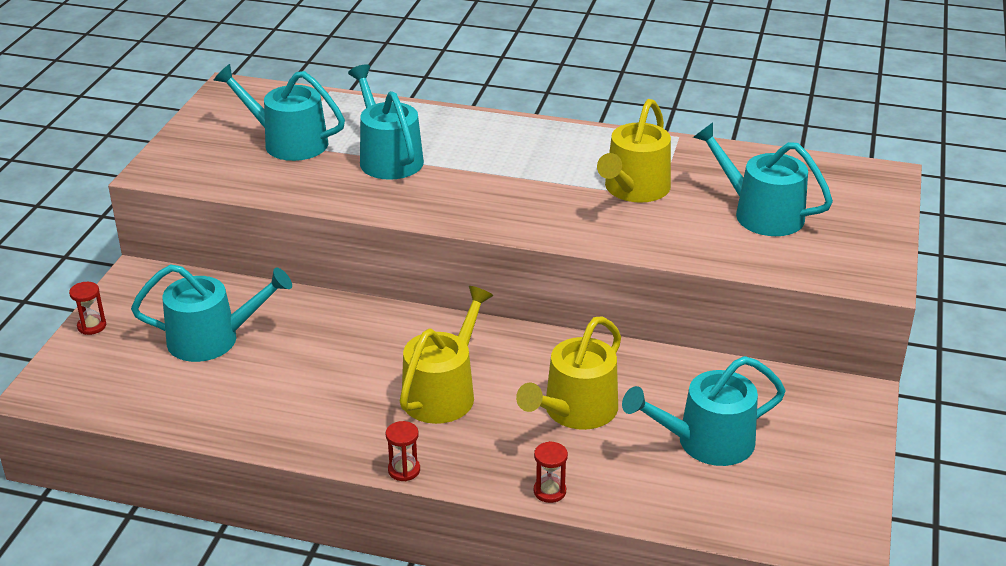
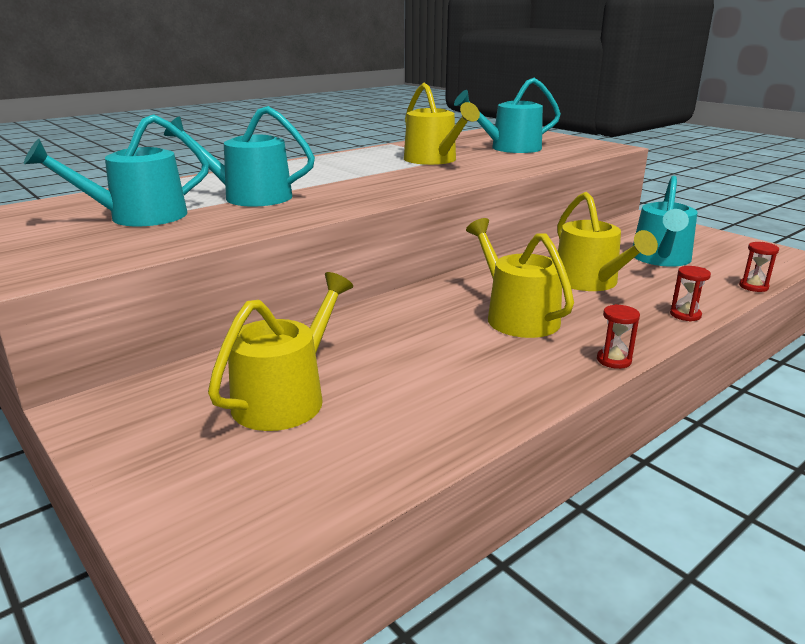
camera: 55 degrees left, 10 degrees down
red hourglass [69,282,106,335] -> red hourglass moved to [739,242,779,292]
turquoise watering can [131,264,292,362] -> yellow watering can [208,272,353,431]

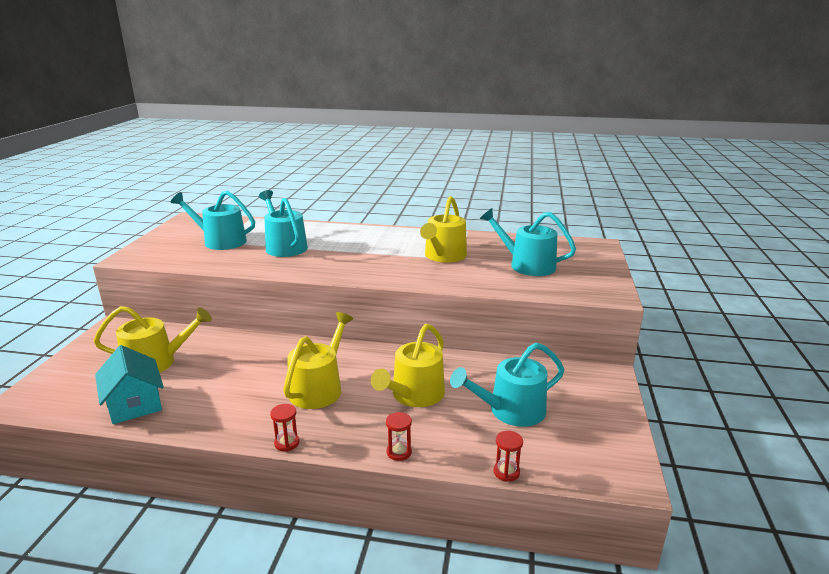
camera: 50 degrees right, 0 degrees up
none -> turquoise house [95,345,164,424]

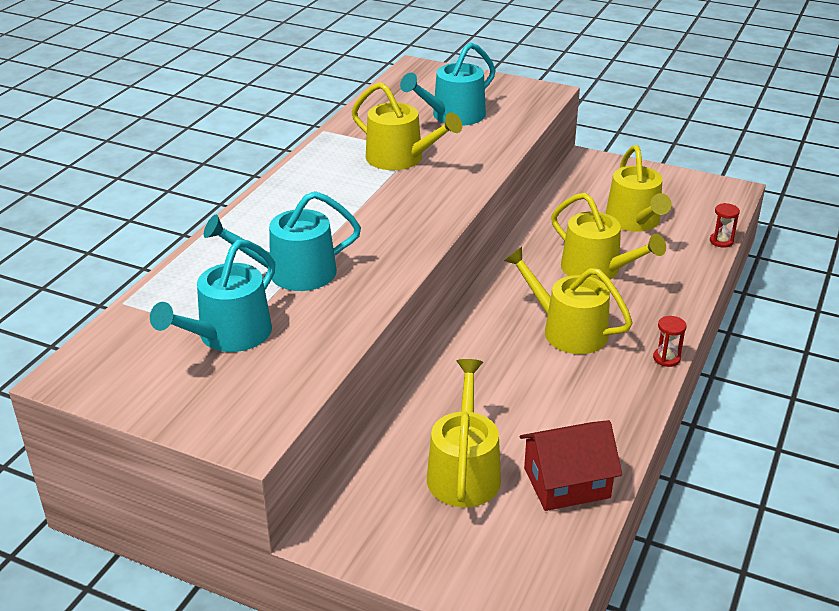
camera: 75 degrees left, 10 degrees up
turquoise house [95,345,164,424] -> red house [520,420,622,511]
red hourglass [386,412,412,461] -> none
turquoise watering can [450,343,564,427] -> yellow watering can [606,145,672,232]

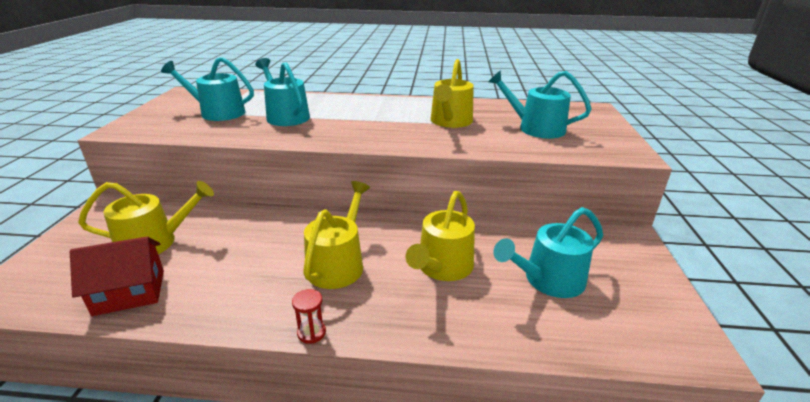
camera: 70 degrees right, 5 degrees down
red house [520,420,622,511] -> red house turned 75 degrees counterclockwise [70,237,164,316]
yellow watering can [606,145,672,232] -> turquoise watering can [493,207,603,298]
red hourglass [710,203,740,248] -> none

